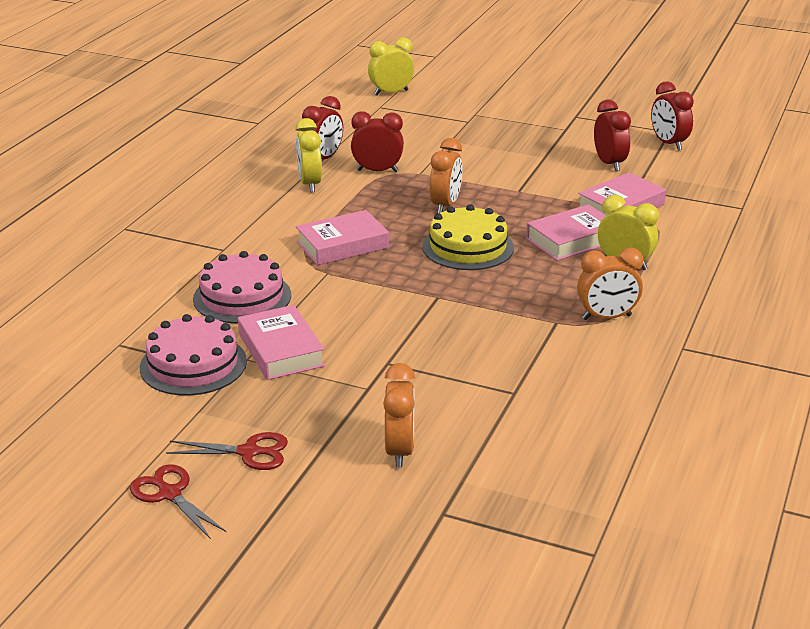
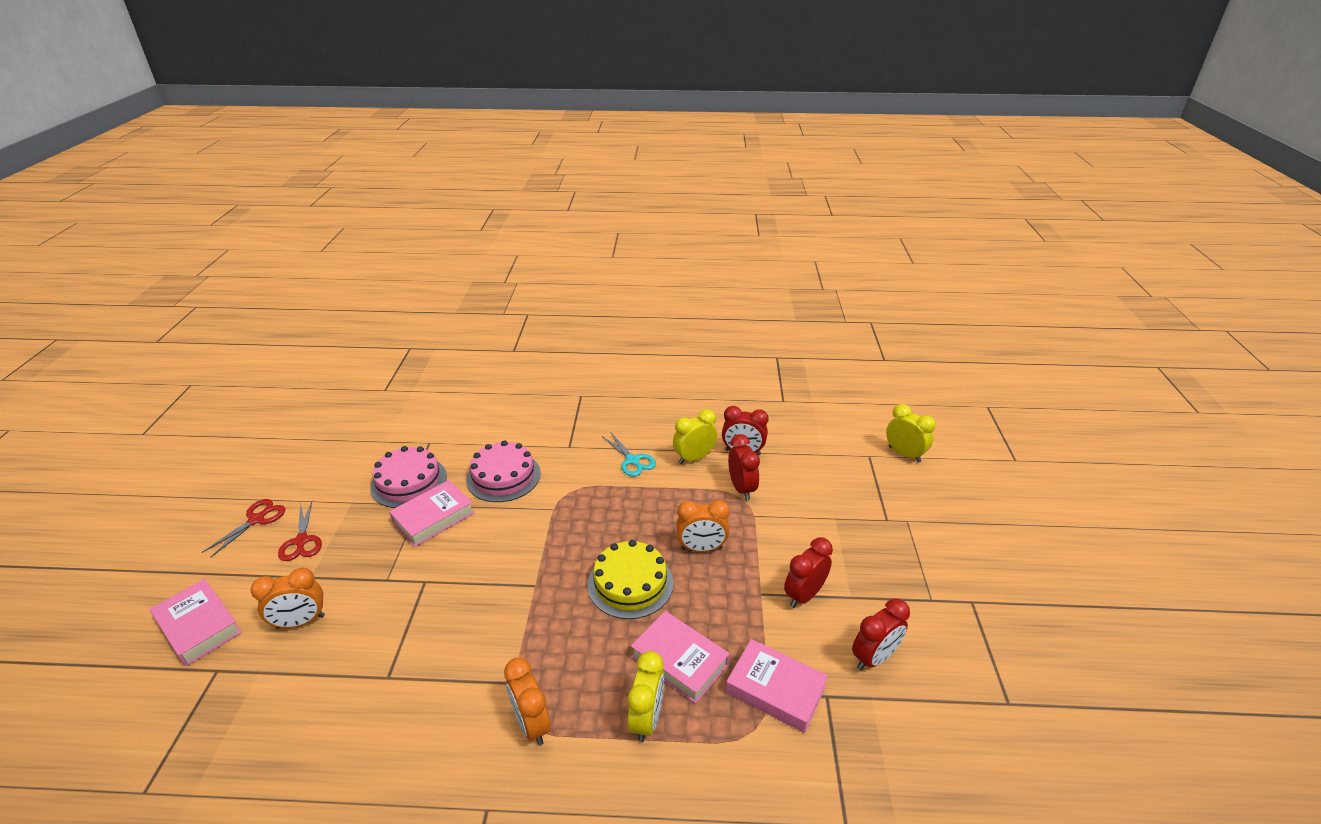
camera: 70 degrees right, 5 degrees up
pink book [296,210,389,265] -> pink book moved to [150,579,242,666]
red clock [651,81,694,150] -> red clock moved to [784,537,833,608]
none -> turquoise scissors [602,432,656,477]

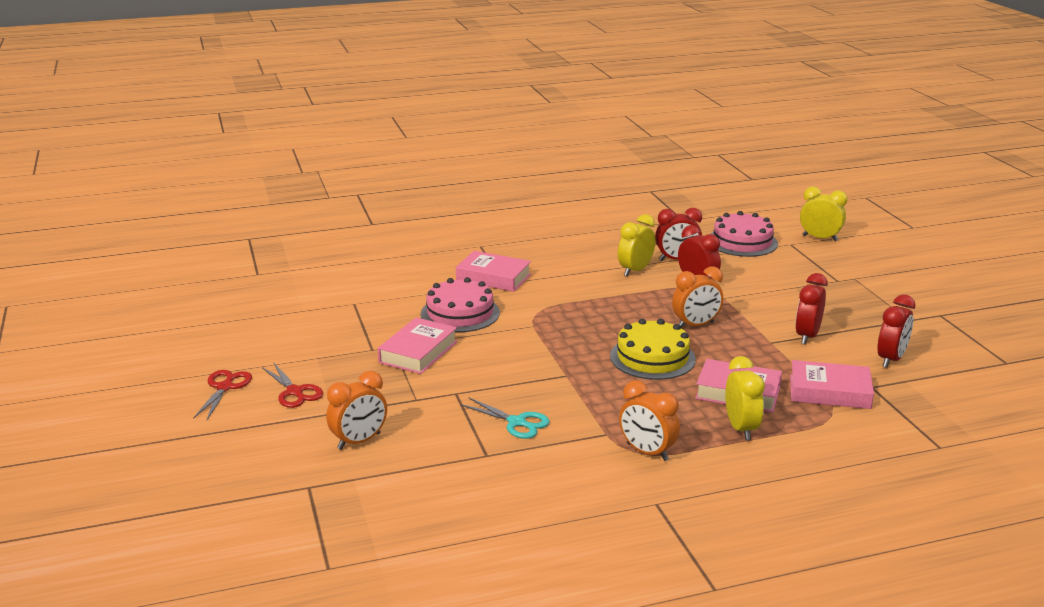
camera: 20 degrees left, 10 degrees down
pink book [150,579,242,666] -> pink book moved to [456,251,531,292]
pink cake [370,446,447,508] -> pink cake moved to [711,211,778,257]
turquoise scissors [602,432,656,477] -> turquoise scissors moved to [460,397,550,439]

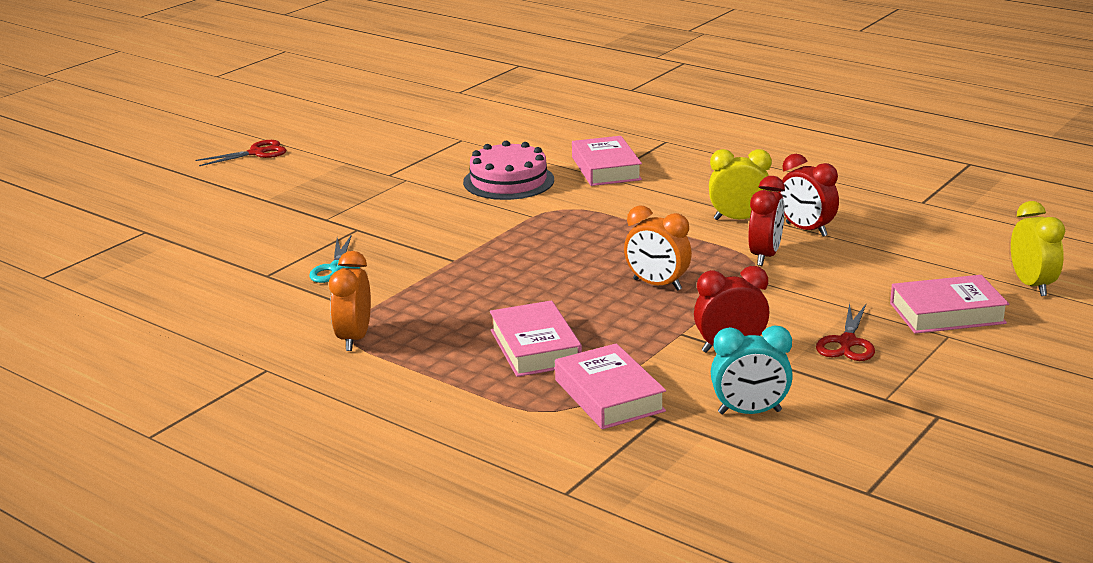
camera: 55 degrees right, 0 degrees up
red scissors [262,363,323,408] -> red scissors moved to [816,303,875,361]
orange clock [326,371,387,450] -> none
pink book [378,317,457,374] -> pink book moved to [890,275,1009,334]
yellow cake [610,319,696,380] -> none
pink cake [711,211,778,257] -> none
yellow clock [725,356,765,440] -> none
red clock [877,294,915,368] -> turquoise clock [711,325,793,414]

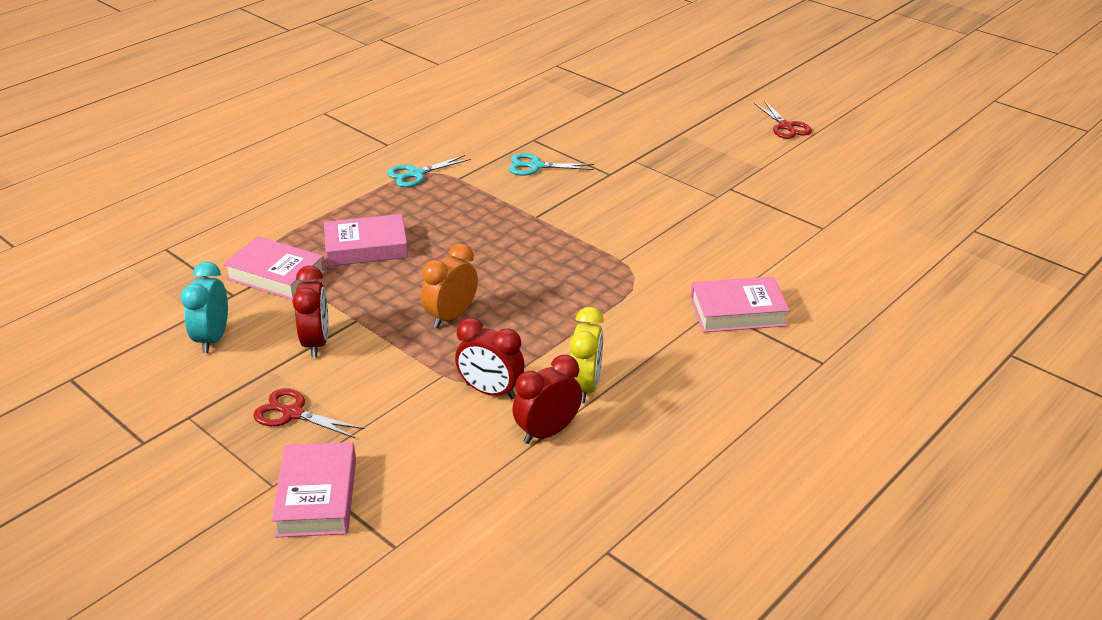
camera: 95 degrees right, 10 degrees up
orange clock [329,251,371,351] -> turquoise scissors [387,155,471,187]
pink cake [463,141,554,200] -> none
pink book [555,343,666,429] -> pink book turned 45 degrees clockwise [223,236,326,300]
yellow clock [1011,201,1065,296] -> none

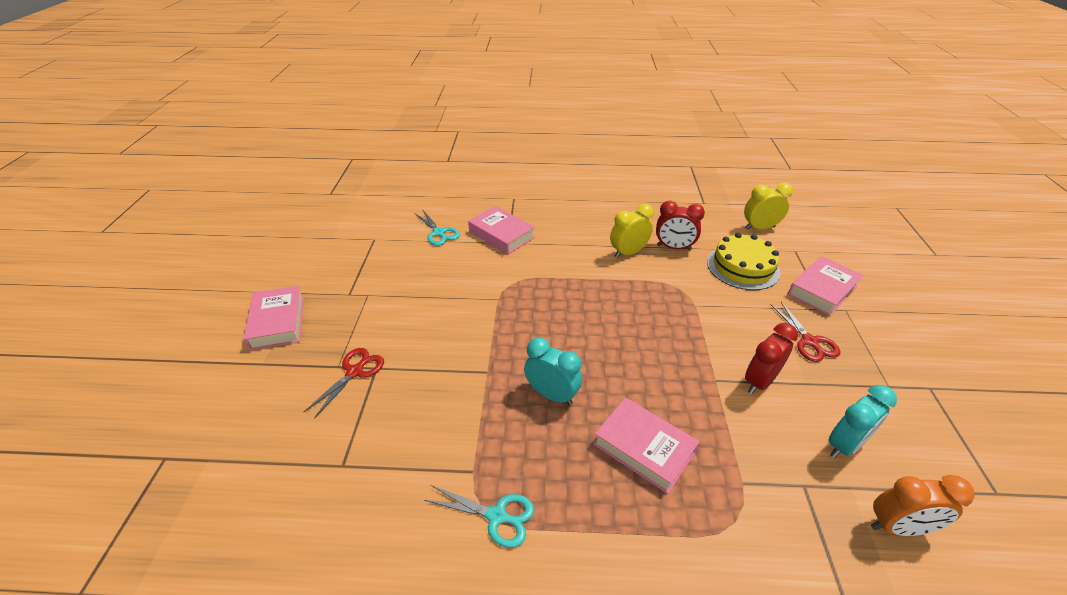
camera: 130 degrees left, 5 degrees up
pink book [223,236,326,300] -> pink book moved to [244,285,304,350]
orange clock [421,243,478,328] -> orange clock moved to [871,475,975,536]
red clock [455,318,525,399] -> none
turquoise scissors [509,153,594,176] -> turquoise scissors moved to [414,209,460,246]
red scissors [754,101,812,139] -> red scissors moved to [304,348,384,418]
none -> turquoise clock [524,337,582,405]
none -> yellow cake [707,233,780,290]
none -> yellow clock [744,183,793,230]

